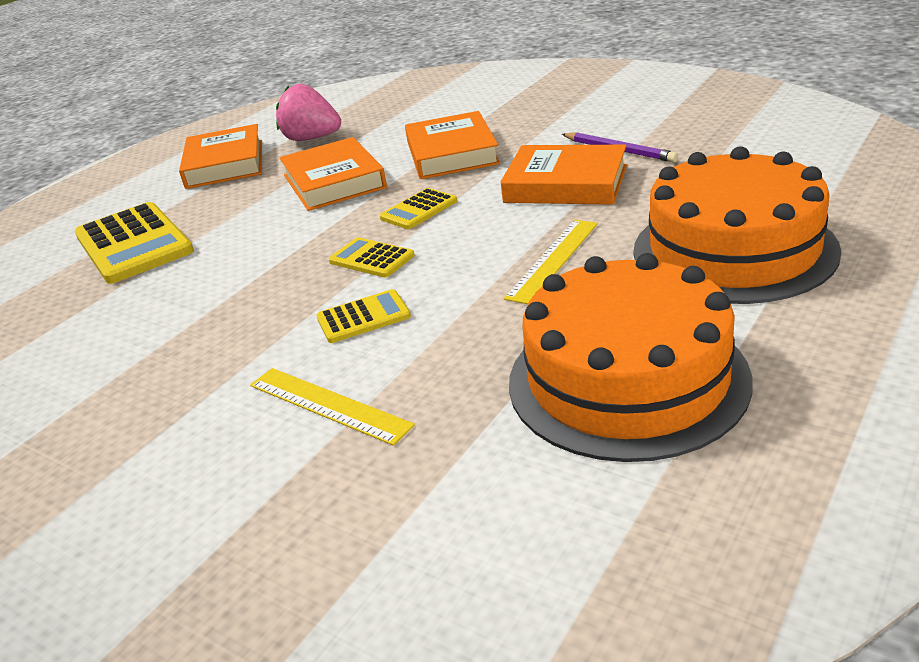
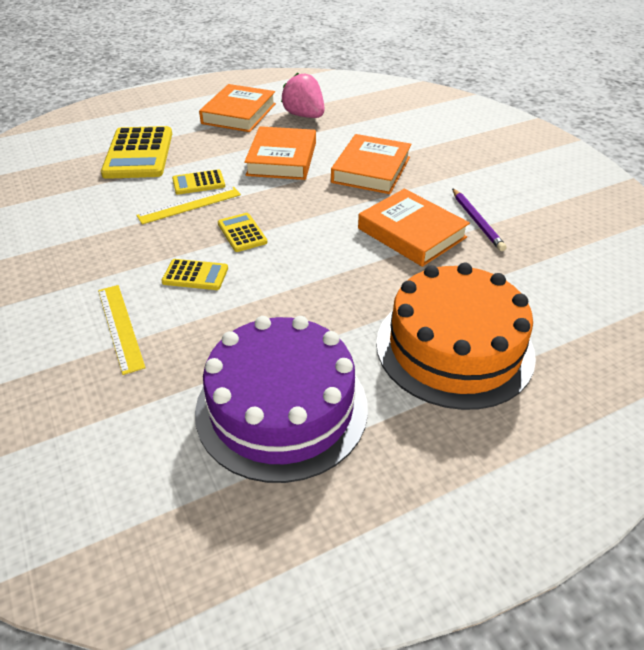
camera: 25 degrees right, 10 degrees up
yellow calculator [380,188,457,229] -> yellow calculator moved to [172,169,225,195]
yellow ruler [504,220,598,304] -> yellow ruler moved to [136,187,241,224]
orange cake [509,253,753,462] -> purple cake [195,316,368,483]

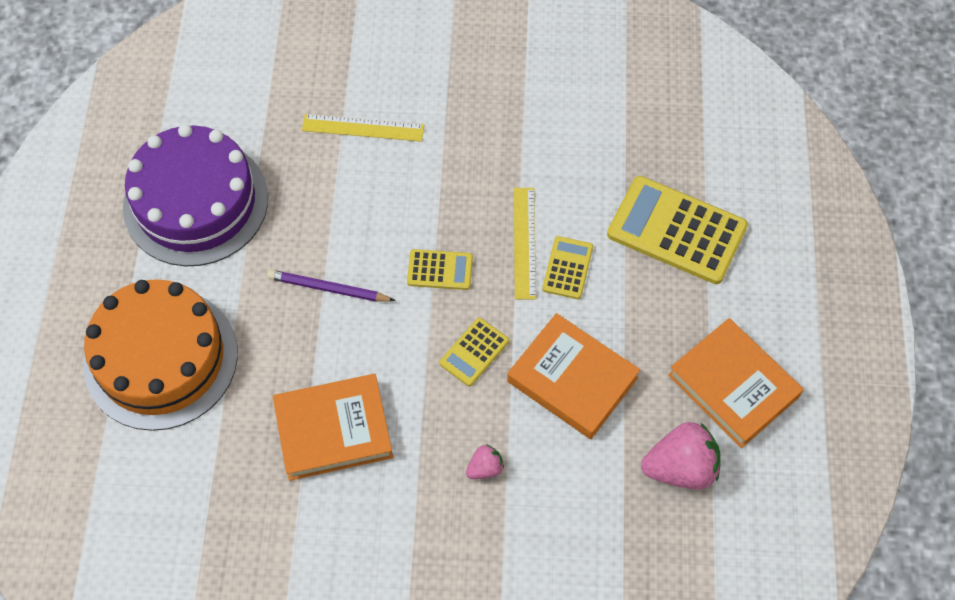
camera: 120 degrees right, 20 degrees up
yellow calculator [161,259,228,290] -> yellow calculator moved to [439,318,509,386]
orange book [331,134,412,194] -> pink strawberry [466,444,504,479]
purple pencil [452,188,507,251] -> purple pencil moved to [267,270,396,302]

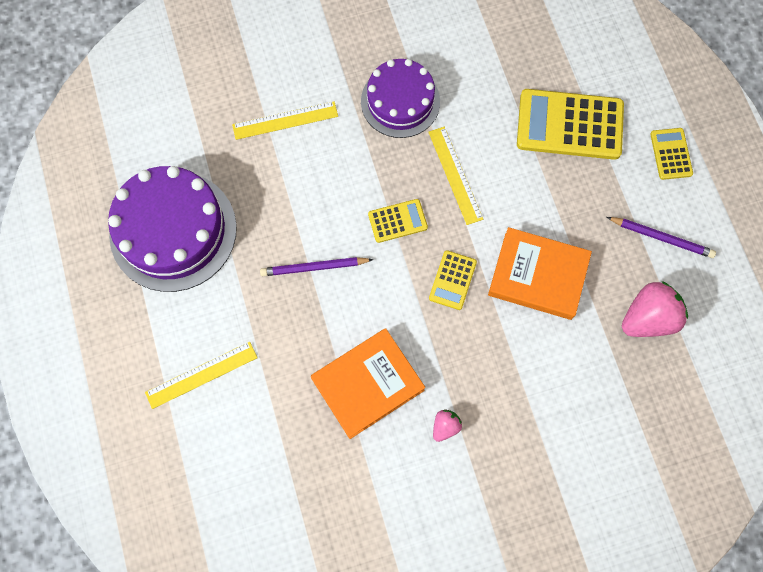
camera: 20 degrees left, 10 degrees up
orange cake [83,279,238,431] -> yellow ruler [145,342,258,409]
pink strawberry [466,444,504,479] -> pink strawberry moved to [433,409,462,442]
yellow calculator [542,236,593,299] -> yellow calculator moved to [650,128,693,180]
orange book [668,318,804,448] -> purple pencil [607,217,716,258]
none -> purple cake [361,59,440,138]

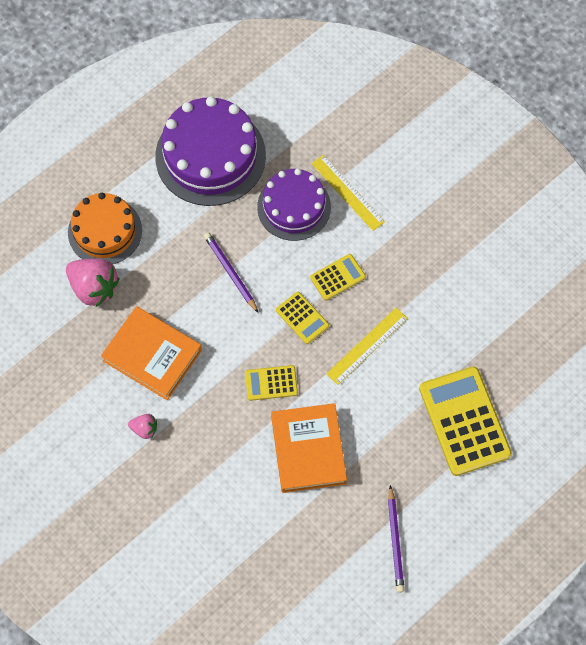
camera: 65 degrees right, 5 degrees down
yellow ruler [145,342,258,409] -> orange cake [68,193,142,264]
purple cake [361,59,440,138] -> purple cake moved to [257,168,331,241]
pink strawberry [622,281,688,337] -> pink strawberry moved to [66,259,120,307]
yellow calculator [650,128,693,180] -> yellow calculator moved to [310,254,366,301]

